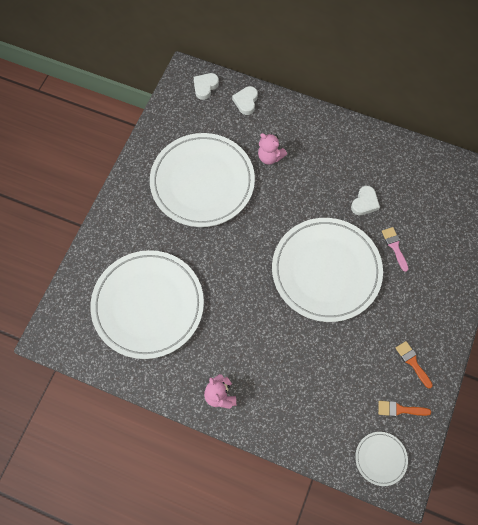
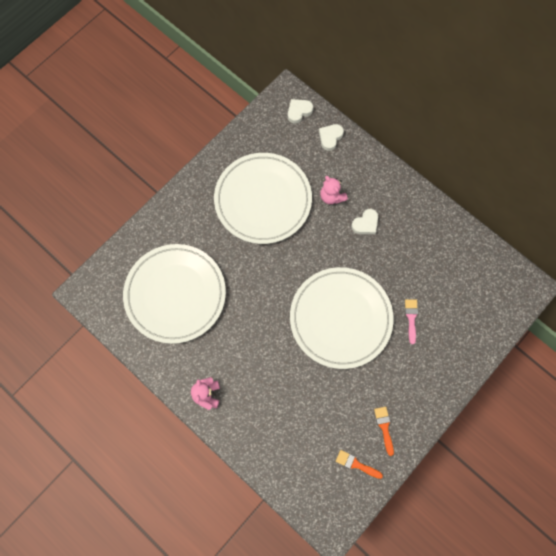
camera: 20 degrees right, 5 degrees up
white heart [351,186,380,215] -> white heart moved to [351,209,378,234]
white plate [355,432,408,486] -> none

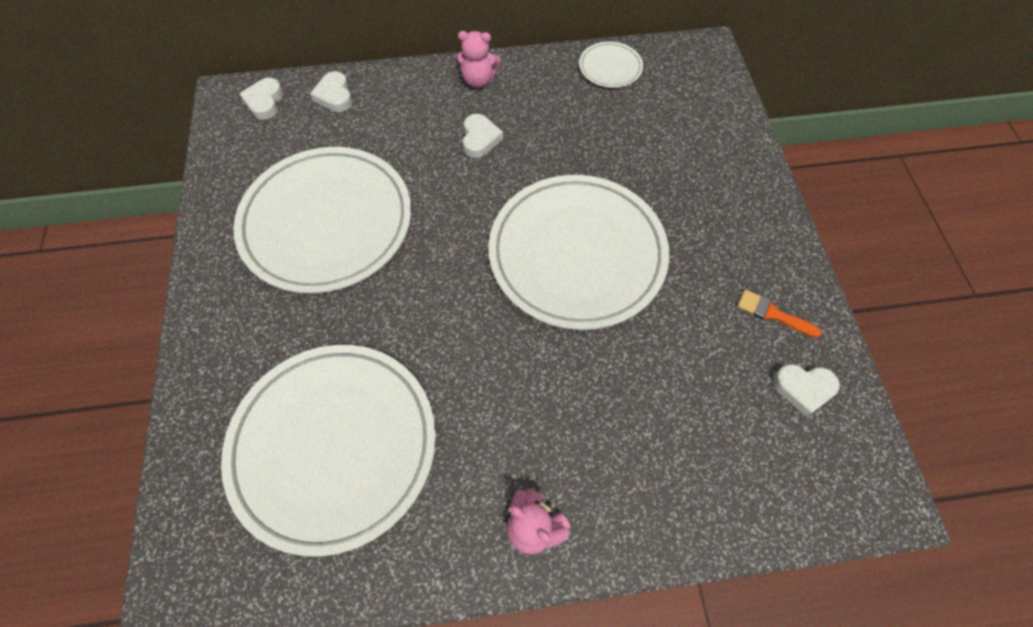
camera: 50 degrees left, 10 degrees down
pink teddy bear [320,176,348,204] -> pink teddy bear moved to [455,31,501,88]
orange brush [336,450,383,479] -> white heart [773,364,840,417]
pink brush [405,299,418,344] -> none
none -> white plate [579,42,643,88]

